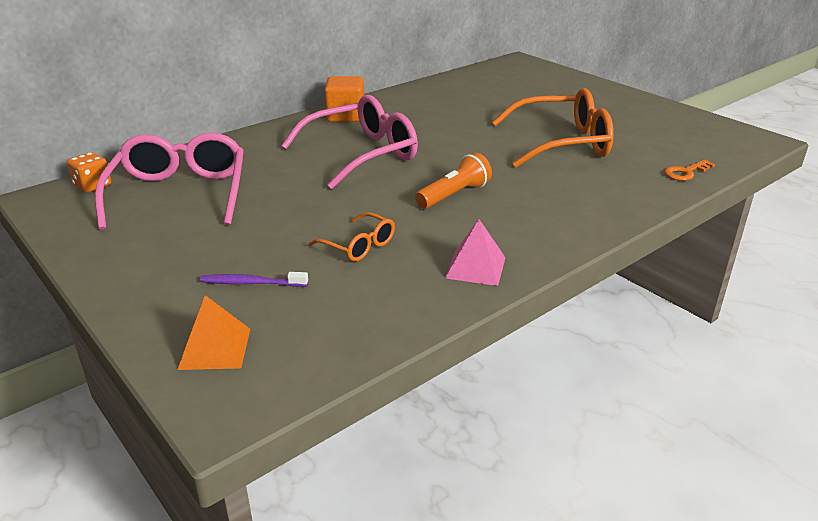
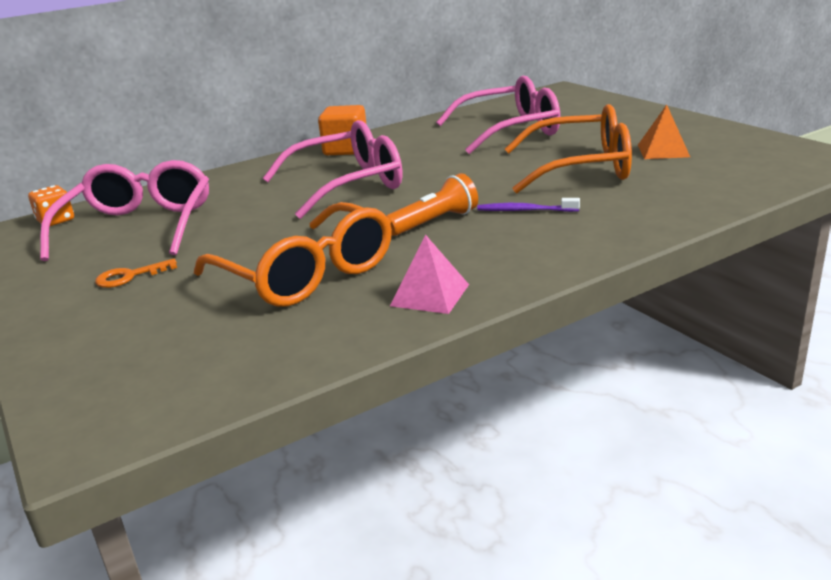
camera: 10 degrees right, 5 degrees down
orange pyramid [177,295,250,370] -> orange pyramid moved to [638,105,690,159]
purple toothbrush [200,272,308,287] -> purple toothbrush moved to [477,198,580,212]
orange glasses [308,212,395,261] -> orange glasses [194,202,392,306], size x2.05
orange key [664,160,715,181] -> orange key moved to [95,259,177,288]
none -> pink glasses [436,76,560,154]

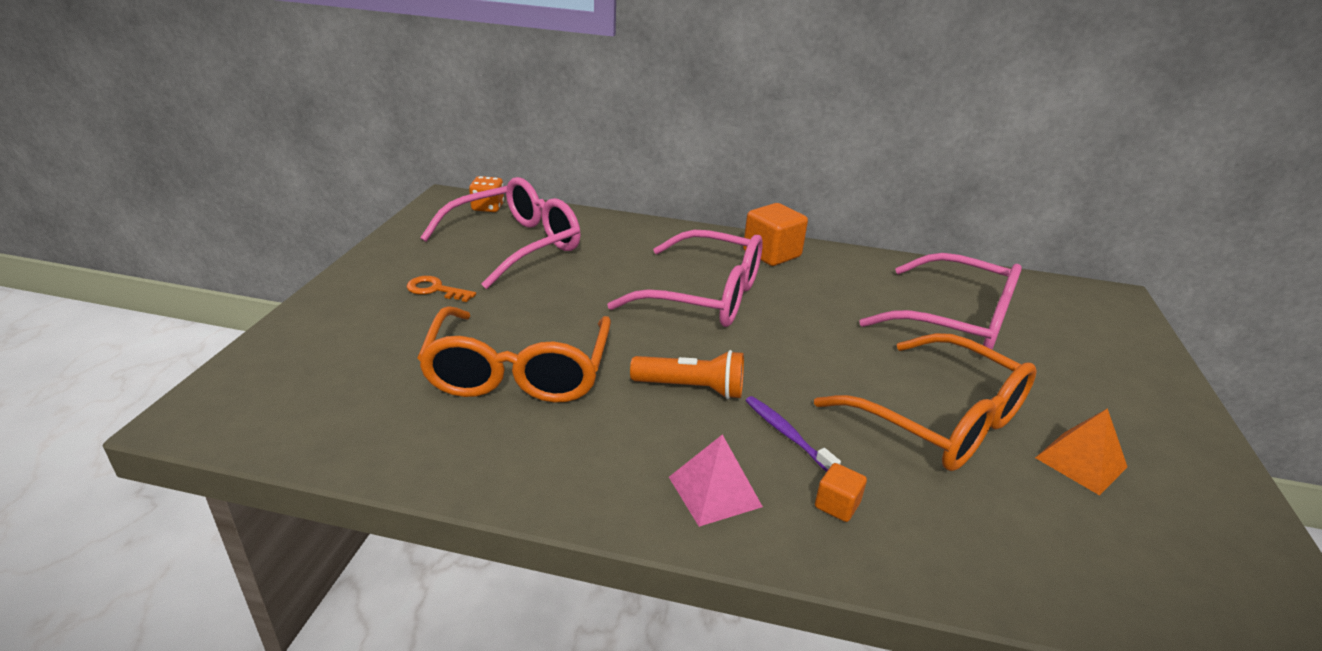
camera: 40 degrees right, 5 degrees up
pink pyramid [390,234,469,314] -> pink pyramid moved to [669,434,763,527]
none -> orange cube [815,463,867,522]

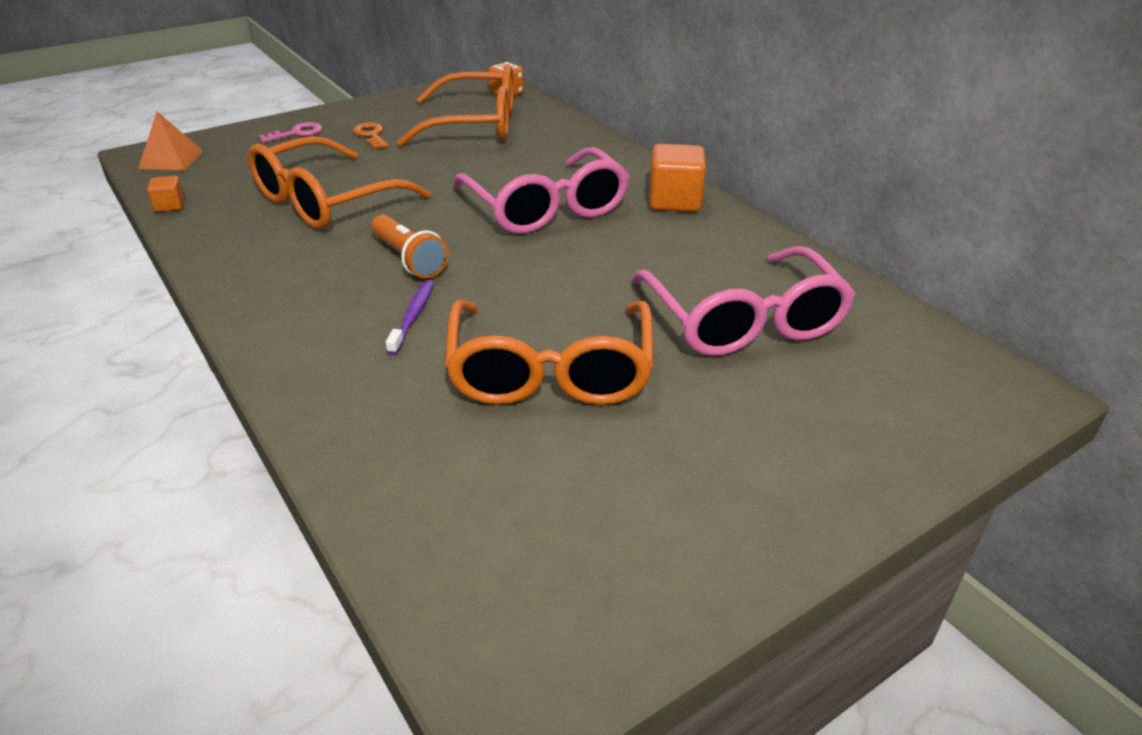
camera: 45 degrees right, 5 degrees up
pink glasses [420,177,581,289] -> orange glasses [397,64,514,146]
pink pyramid [669,434,763,527] -> none
orange cube [815,463,867,522] -> orange cube moved to [147,176,185,212]
orange pyramid [1035,408,1127,496] -> orange pyramid moved to [138,112,203,170]
none -> pink key [258,122,322,143]

